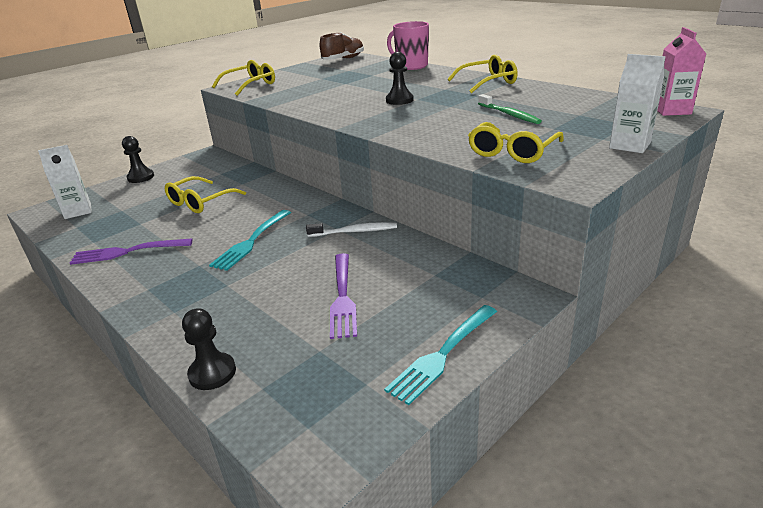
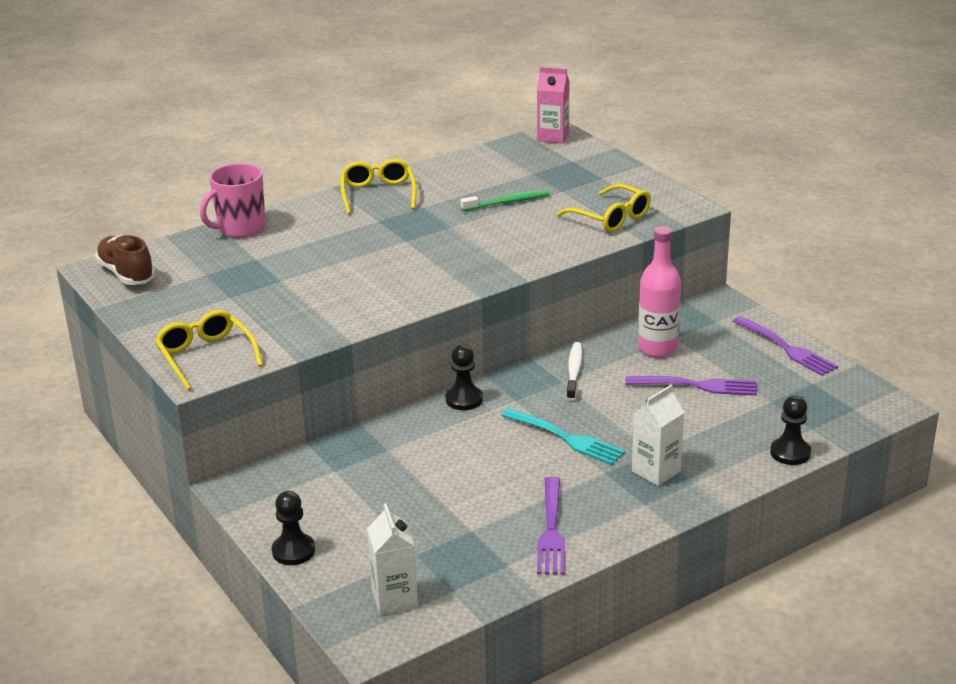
camera: 80 degrees left, 0 degrees up
yellow glasses [165,176,246,213] -> none
turquoise fork [384,305,497,405] -> purple fork [732,316,838,376]
black pawn [386,52,414,105] -> black pawn moved to [446,345,483,410]
white carton [609,54,666,153] -> white carton moved to [632,385,685,486]
none -> pink bottle [638,226,681,357]

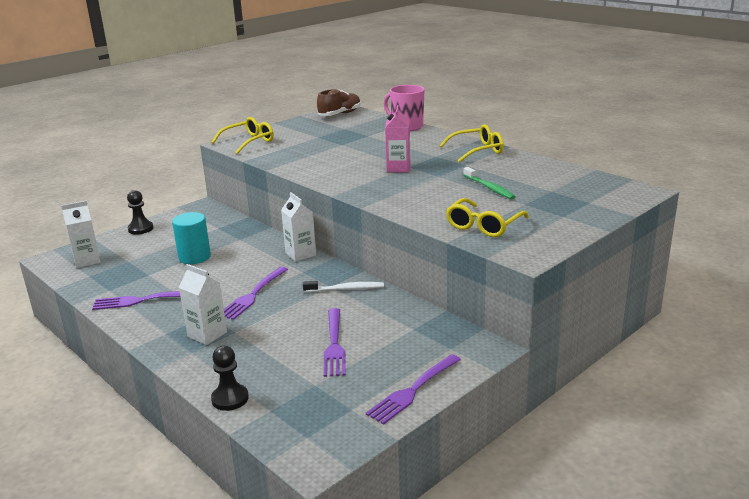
camera: 80 degrees right, 5 degrees down
black pawn [446,345,483,410] -> white carton [281,192,316,262]
turquoise fork [501,408,625,465] -> purple fork [224,267,288,320]
pink carton [537,67,570,143] -> pink carton moved to [385,105,410,173]
pink bottle [638,226,681,357] -> none
none -> turquoise cylinder [172,212,211,264]

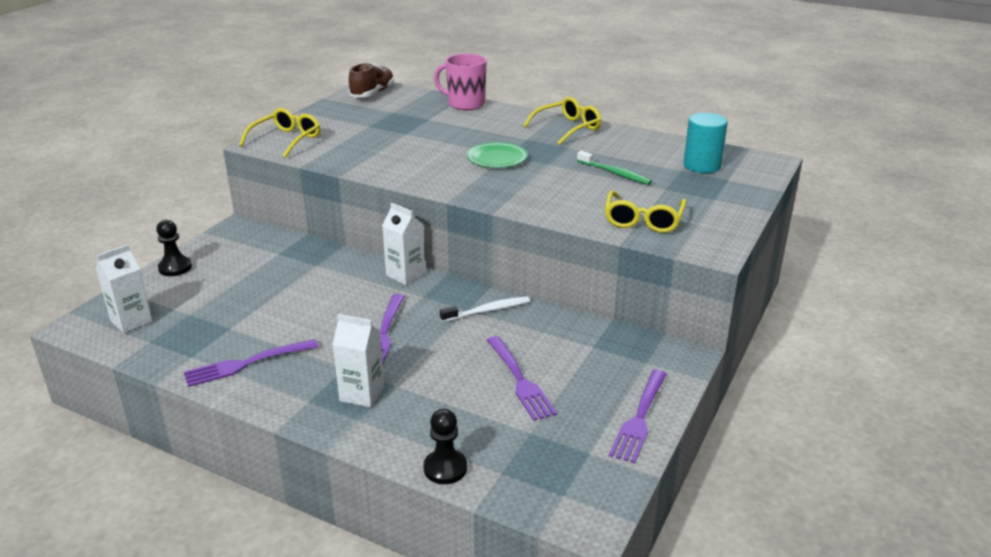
camera: 20 degrees left, 5 degrees up
turquoise cylinder [172,212,211,264] -> turquoise cylinder moved to [683,113,728,173]
pink carton [385,105,410,173] -> green plate [467,142,528,168]

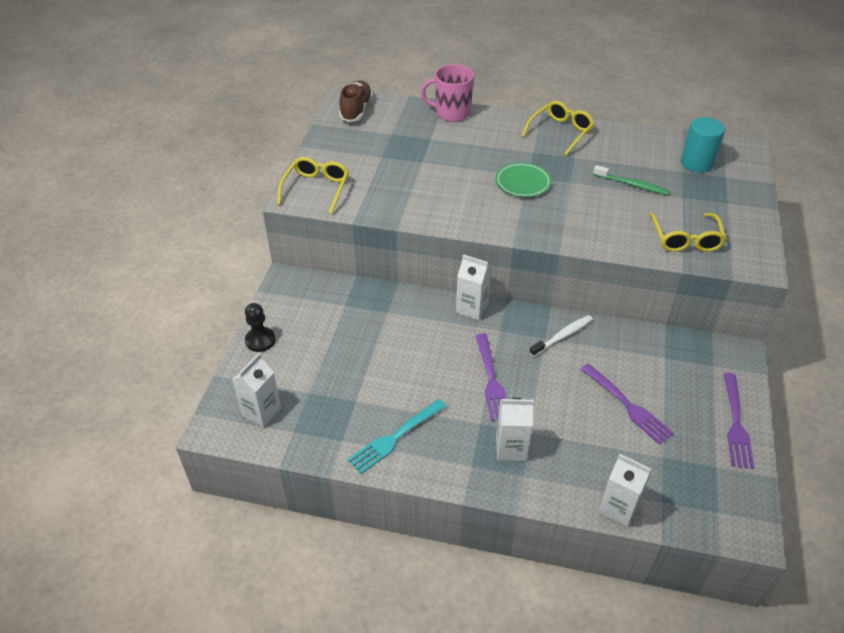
camera: 15 degrees left, 15 degrees up
purple fork [184,339,318,387] -> turquoise fork [348,399,447,474]
black pawn [424,409,467,484] -> white carton [599,454,652,527]

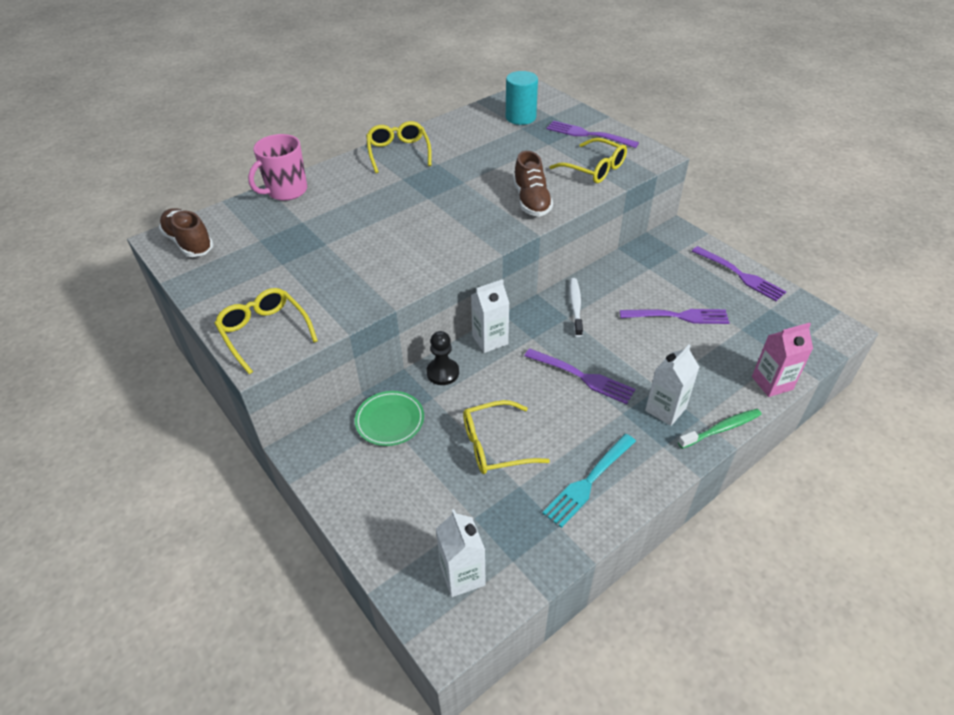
camera: 50 degrees left, 0 degrees up
black pawn [245,303,276,352] -> black pawn moved to [426,331,459,385]
turquoise fork [348,399,447,474] -> turquoise fork turned 45 degrees clockwise [542,434,636,528]
green plate [495,163,551,197] -> green plate moved to [355,391,424,446]
green toothbrush [593,165,670,195] -> green toothbrush moved to [678,409,762,449]
white carton [599,454,652,527] -> pink carton [752,323,813,397]
none -> yellow glasses [463,400,550,474]
none -> brown shoe [513,151,553,217]
none -> purple fork [547,120,639,148]

